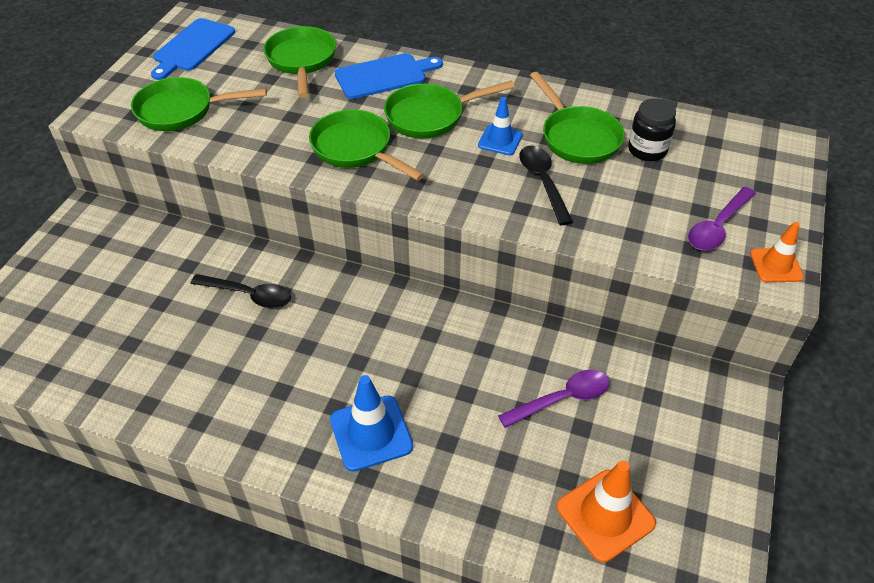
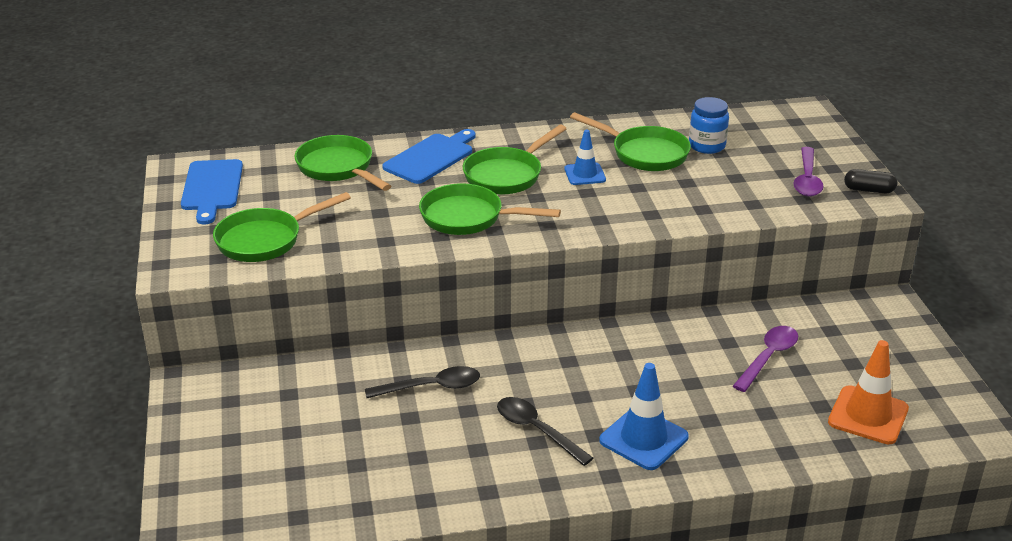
camera: 30 degrees left, 15 degrees down
black spoon [519,146,573,225] -> black spoon moved to [497,397,593,466]
black jar [628,98,676,161] -> blue jar [689,97,729,154]
orange traffic cone [750,222,804,282] -> black capsule [844,169,897,193]

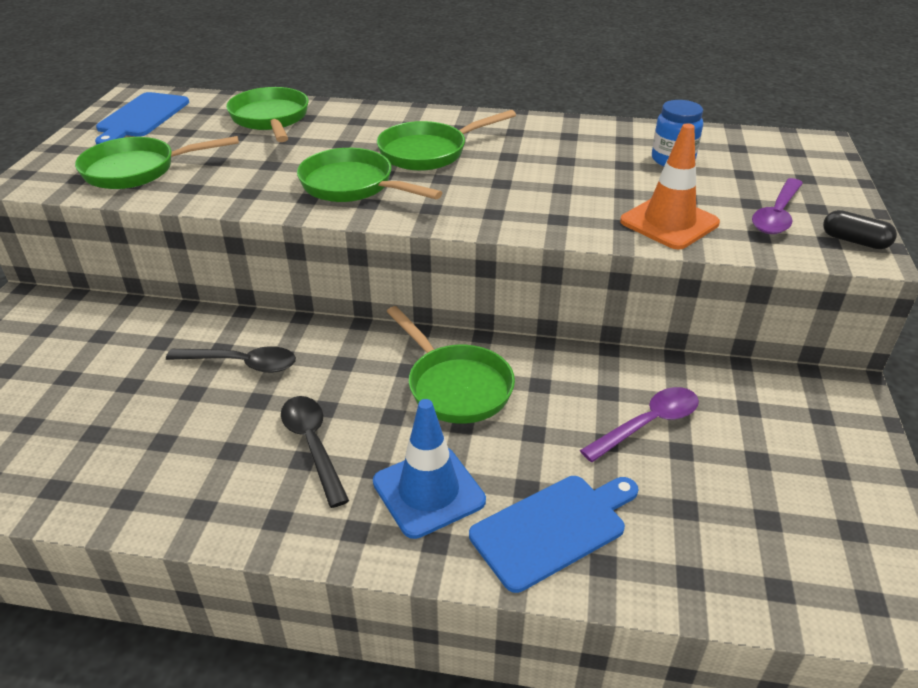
camera: 20 degrees right, 5 degrees up
blue cutting board [382,129,476,184] -> blue cutting board moved to [469,476,638,593]
blue traffic cone [564,130,606,185] -> none
green pan [570,112,691,171] -> green pan moved to [387,306,515,424]
orange traffic cone [828,340,909,444] -> orange traffic cone moved to [620,123,720,249]

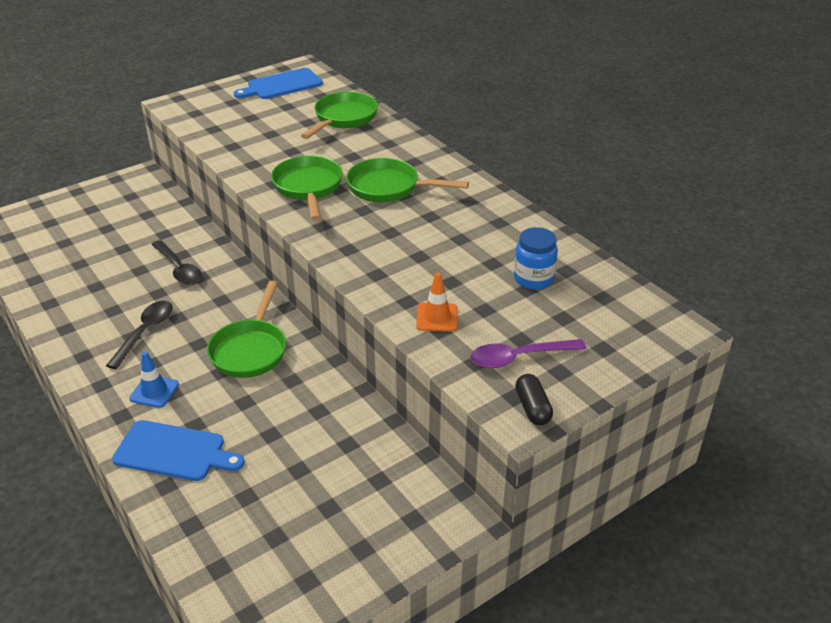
camera: 45 degrees right, 0 degrees up
green pan [75,136,239,189] -> none
blue traffic cone [373,399,486,539] -> blue traffic cone [129,351,179,408], size x0.62
purple spoon [580,387,699,462] -> none
orange traffic cone [620,123,720,249] -> orange traffic cone [416,272,457,331], size x0.62

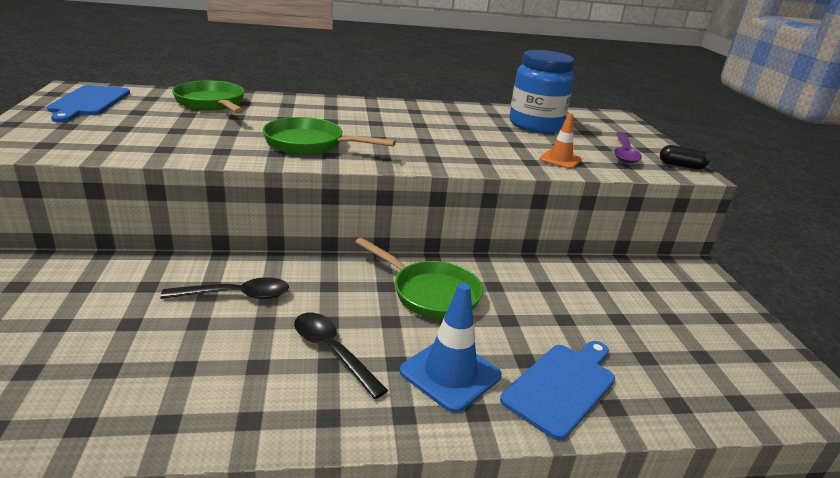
camera: 65 degrees left, 10 degrees down
blue traffic cone [129,351,179,408] -> blue traffic cone [400,283,501,413], size x1.60
green pan [346,158,469,202] -> none
blue jar [514,227,558,289] -> blue jar [509,50,574,133], size x1.72

